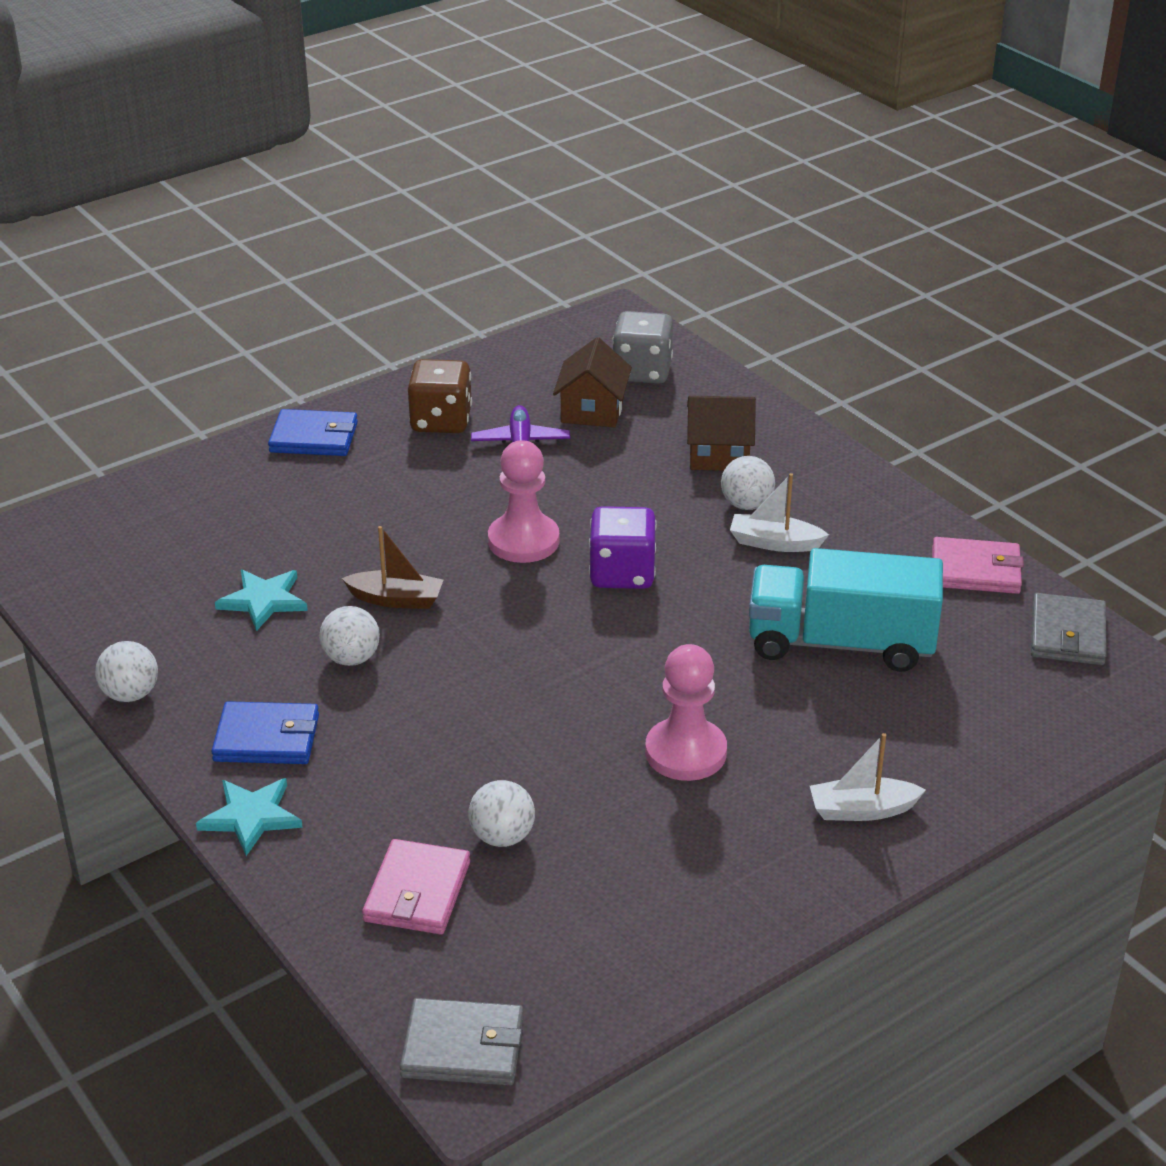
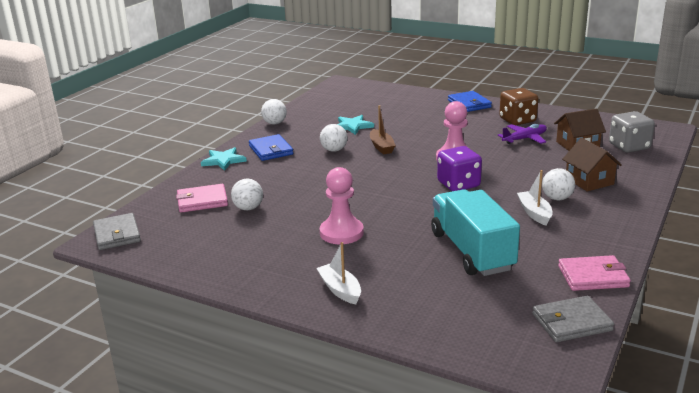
camera: 65 degrees right, 10 degrees down
pink wallet [932,537,1024,594] -> pink wallet turned 75 degrees counterclockwise [558,255,631,291]

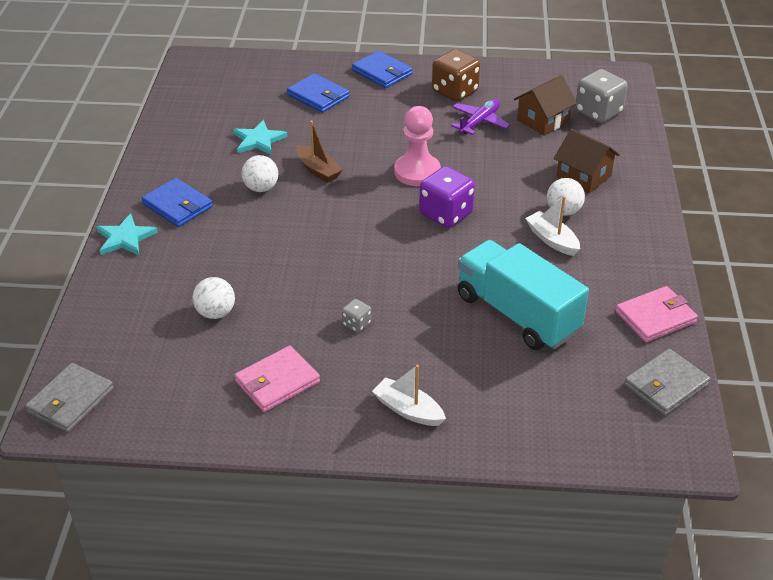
camera: 25 degrees left, 15 degrees up
grey wallet [93,213,141,250] -> grey wallet turned 75 degrees clockwise [25,363,114,433]
pink wallet [176,184,228,213] -> pink wallet moved to [235,346,320,412]
white ball [261,99,287,125] -> none
pink pawn [320,167,364,244] -> grey dice [342,299,371,333]
none -> blue wallet [287,73,350,113]

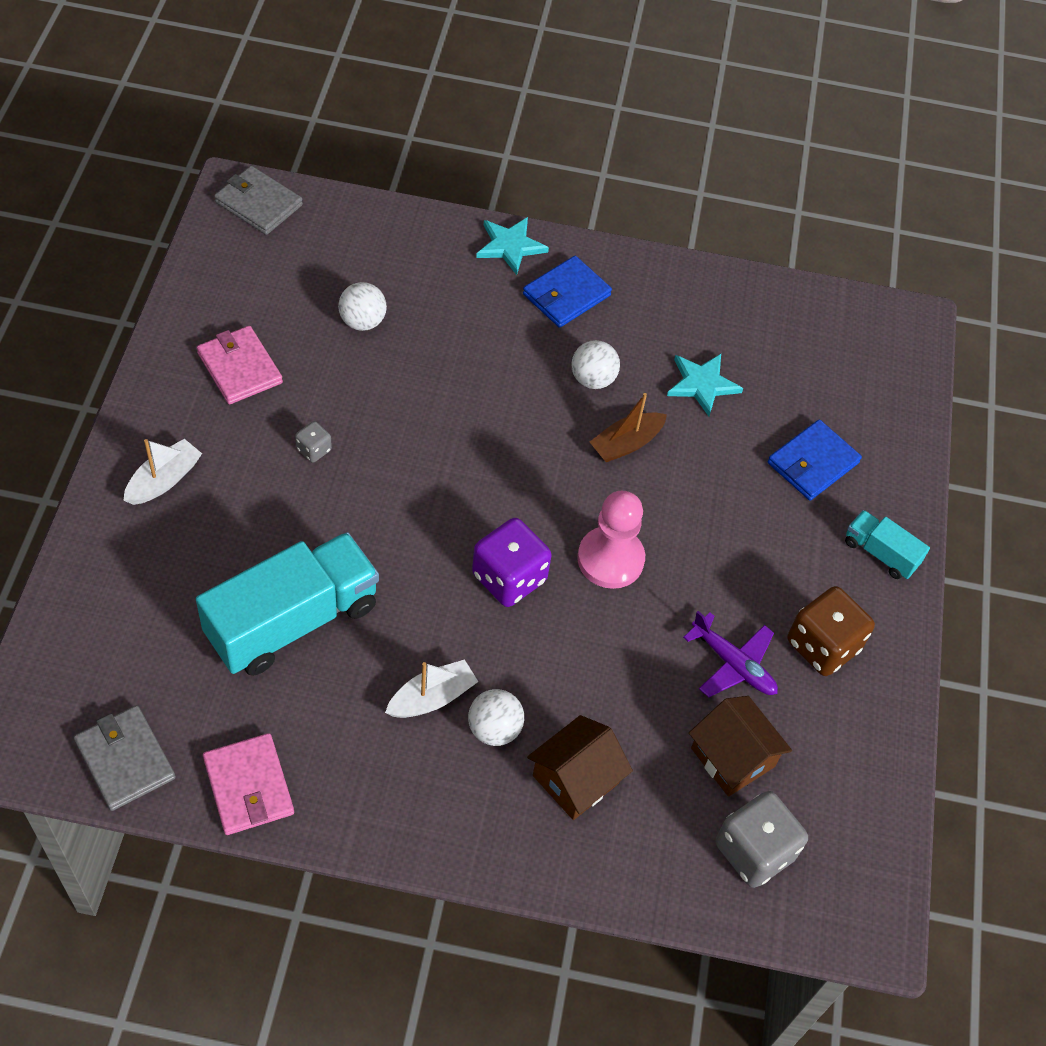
camera: 90 degrees right, 15 degrees up
blue wallet [352,51,412,88] -> turquoise truck [845,510,930,579]

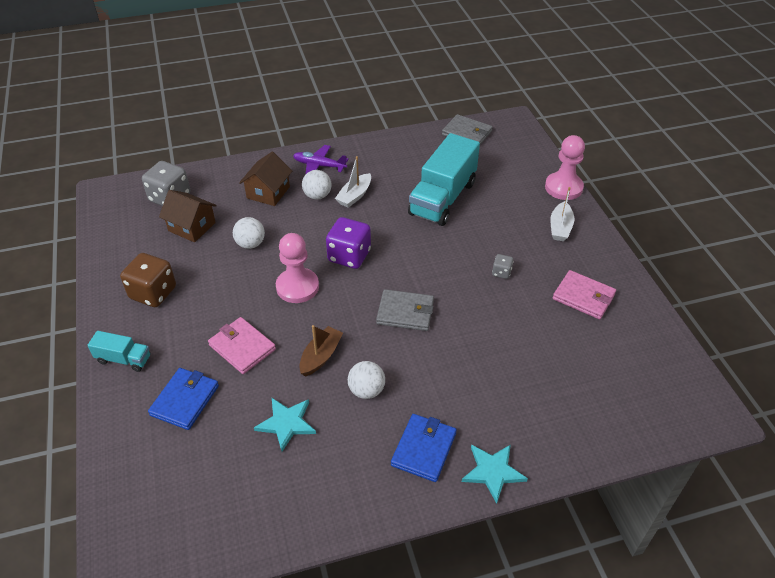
camera: 160 degrees right, 10 degrees down
pink wallet [203,733,294,835] -> pink wallet moved to [208,317,276,374]
grey wallet [214,166,303,235] -> grey wallet moved to [376,289,434,331]
white ball [338,282,387,331] -> white ball moved to [233,217,265,249]
purple plane [683,611,778,697] -> purple plane moved to [293,145,348,175]
none -> pink pawn [545,135,585,200]

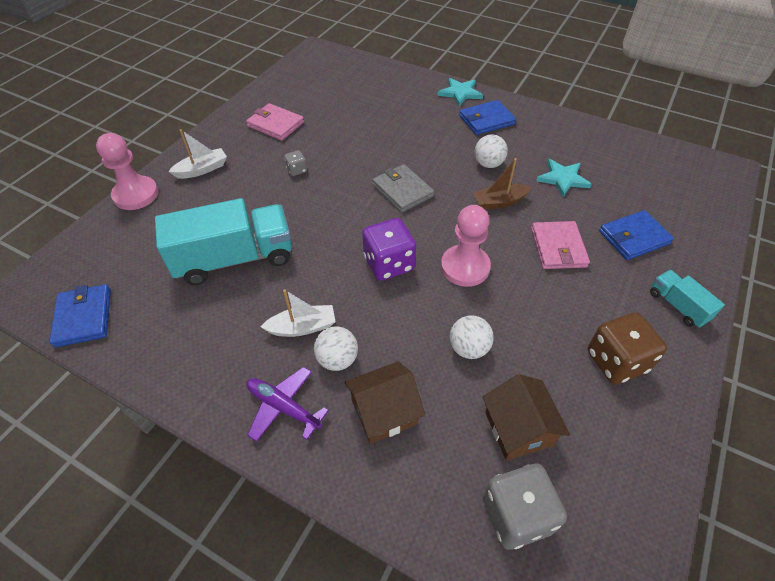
camera: 135 degrees left, 5 degrees up
purple plane [293,145,348,175] -> purple plane turned 150 degrees clockwise [246,367,329,442]
grey wallet [442,114,493,145] -> blue wallet [49,284,111,347]
pink wallet [553,270,616,319] -> pink wallet turned 45 degrees counterclockwise [246,103,304,141]

